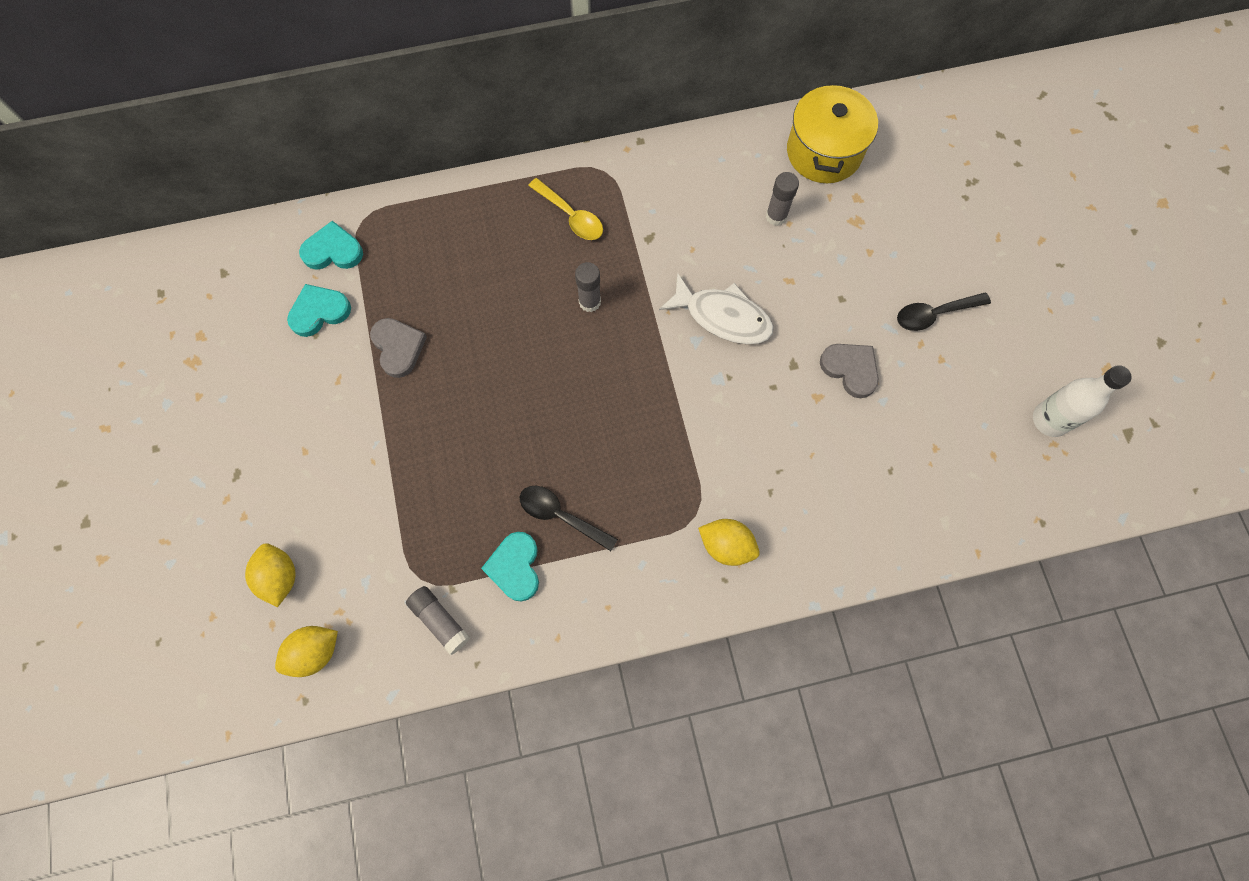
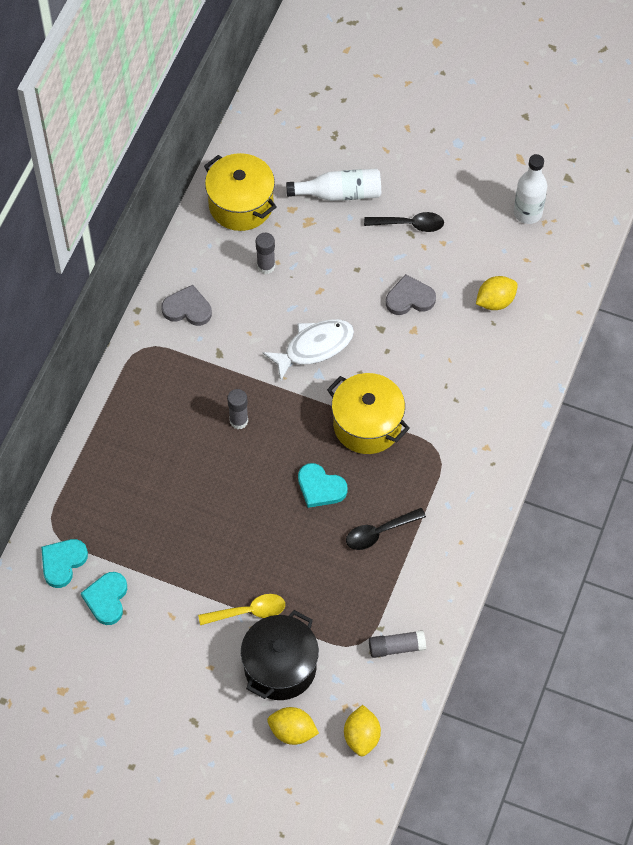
camera: 55 degrees left, 10 degrees down
grey heart [370,318,427,378] -> grey heart moved to [161,285,212,326]
turquoise heart [481,532,539,602] -> turquoise heart moved to [298,463,348,508]
yellow spoon [528,178,603,240] -> yellow spoon moved to [198,594,285,625]
yellow lemon [698,519,760,566] -> yellow lemon moved to [476,276,518,310]
black spoon [897,292,991,331] -> black spoon turned 105 degrees counterclockwise [364,212,444,232]
none -> black pot [241,610,319,700]
none -> white bottle [286,168,381,201]
none -> yellow pot [327,373,410,454]

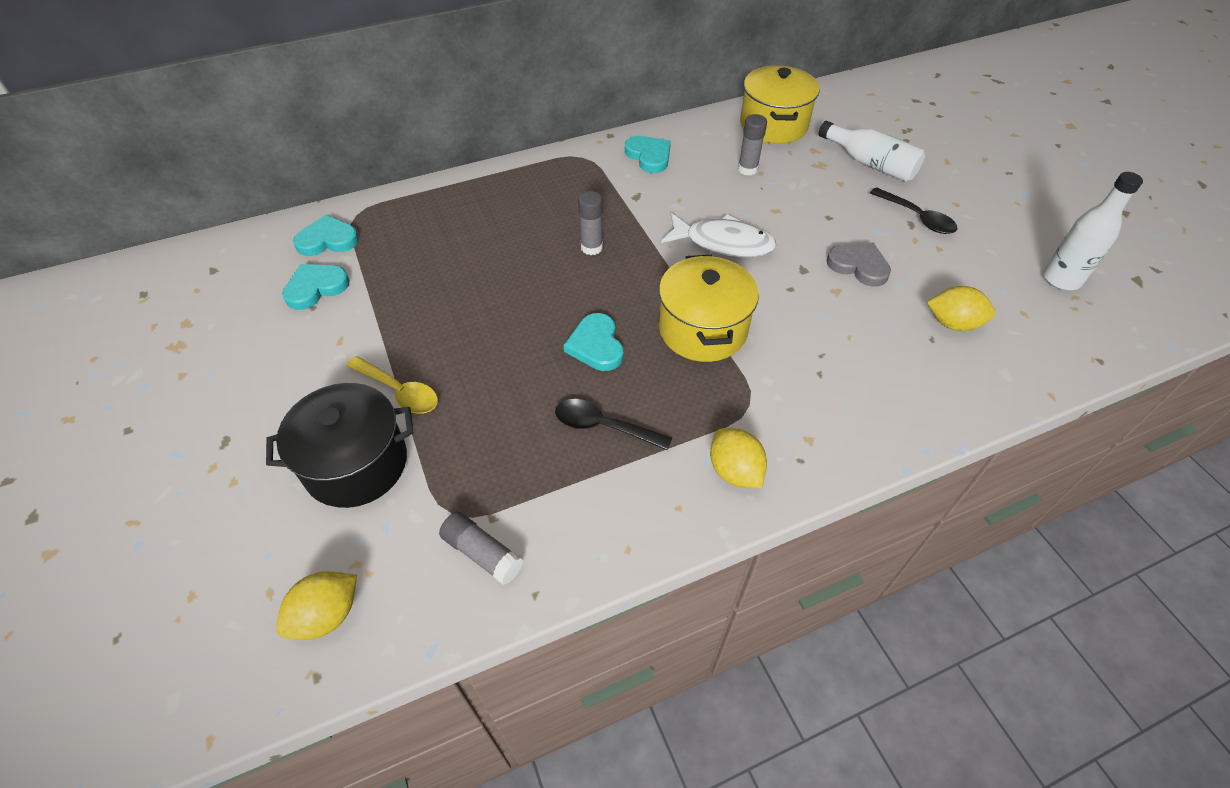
camera: 45 degrees right, 10 degrees down
grey heart [161,285,212,326] -> turquoise heart [625,136,671,173]
yellow lemon [267,707,319,745] -> yellow lemon moved to [710,428,767,488]

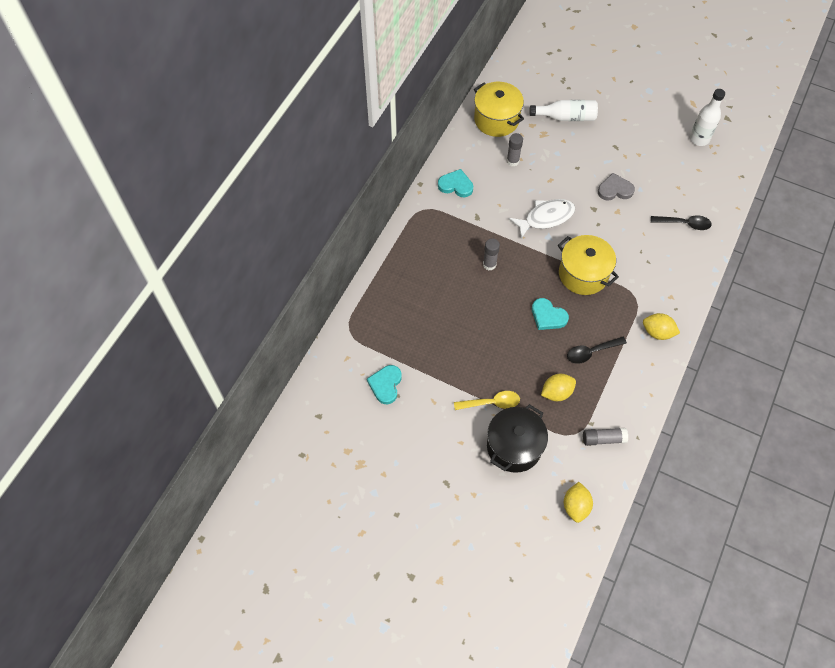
camera: 40 degrees left, 10 degrees up
turquoise heart [293,215,359,256] -> none
black spoon [870,187,957,234] -> black spoon moved to [651,215,712,230]
yellow lemon [927,286,995,331] -> yellow lemon moved to [541,374,576,401]

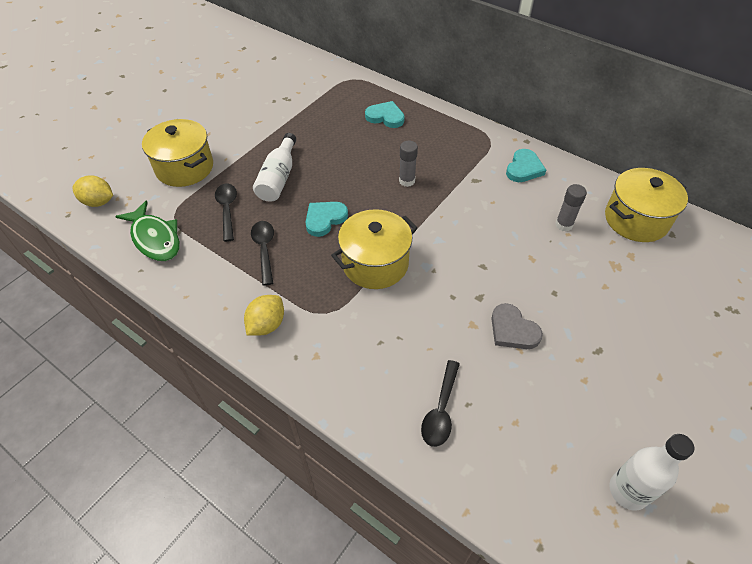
camera: 100 degrees right, 10 degrees down
turquoise heart [367,365,402,404] -> turquoise heart moved to [365,101,405,128]
yellow spoon [454,391,520,410] -> none
black pot [487,404,548,473] -> yellow pot [142,119,213,187]
white fish [509,199,575,239] -> none
white bottle [529,100,598,121] -> white bottle moved to [253,133,296,202]
yellow lemon [541,374,576,401] -> black spoon [215,184,237,242]
grey glue stick [583,428,628,446] -> green fish [115,201,180,261]
grey heart [598,173,635,201] -> grey heart turned 135 degrees clockwise [491,303,543,349]

